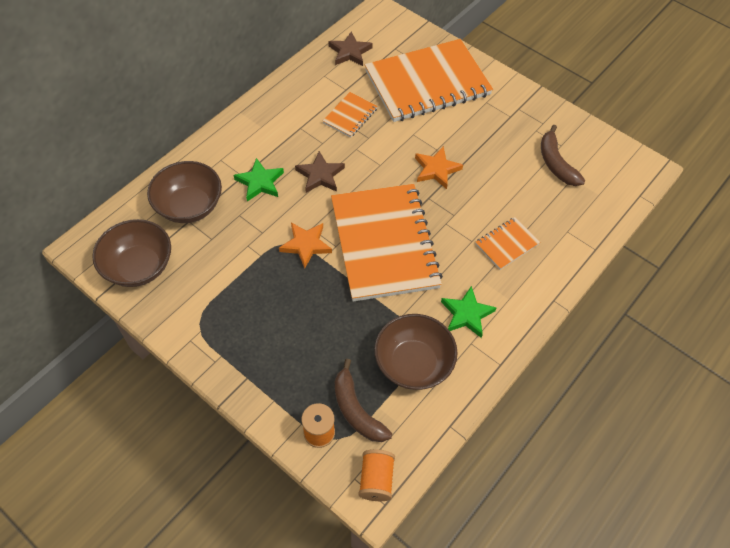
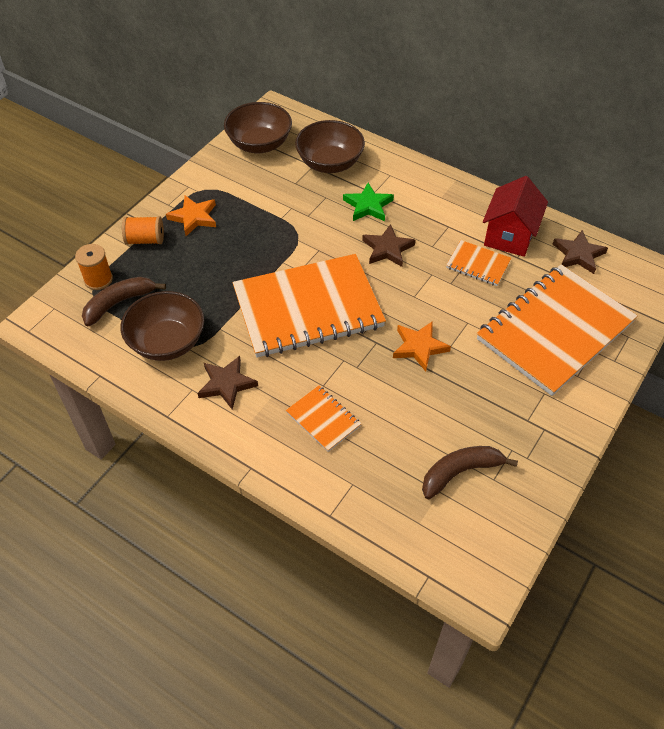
camera: 85 degrees right, 5 degrees down
orange star [279,223,332,269] -> orange star moved to [166,195,216,236]
orange spool [358,449,395,501] -> orange spool moved to [122,216,164,245]
orange notebook [365,39,493,122] -> orange notebook turned 75 degrees clockwise [477,264,637,396]
green star [441,286,497,338] -> brown star [197,356,258,410]
none -> red house [483,176,548,257]

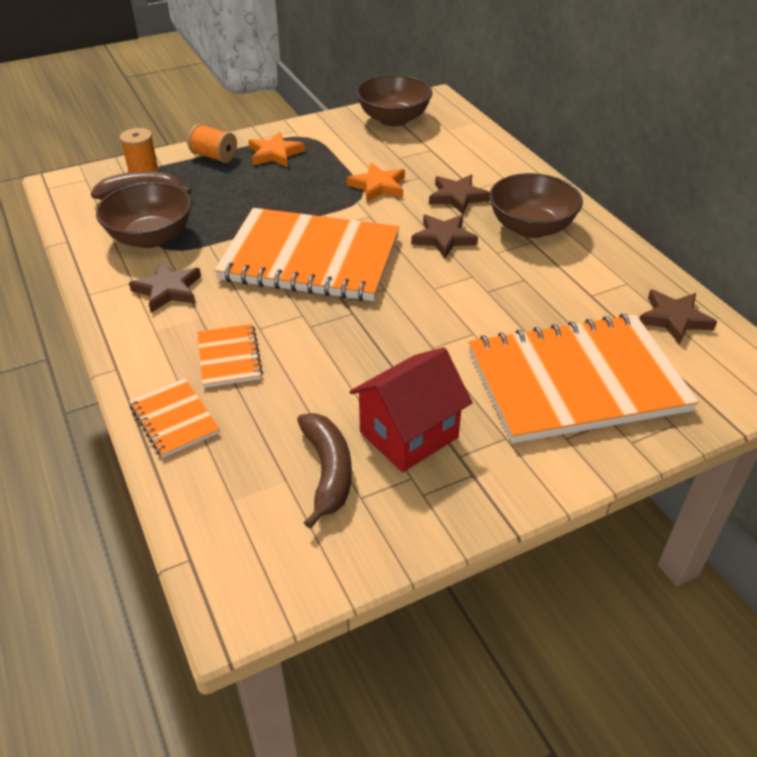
camera: 30 degrees right, 10 degrees down
brown bowl [295,120,365,173] -> brown bowl moved to [489,173,583,238]
green star [343,183,394,221] -> brown star [429,175,490,215]
orange star [393,321,451,372] -> orange star moved to [347,163,405,202]
brown banana [422,446,518,499] -> brown banana turned 75 degrees clockwise [297,413,352,529]
orange notebook [446,240,512,286] -> orange notebook moved to [129,378,220,458]
red house [483,176,548,257] -> red house moved to [349,347,473,472]

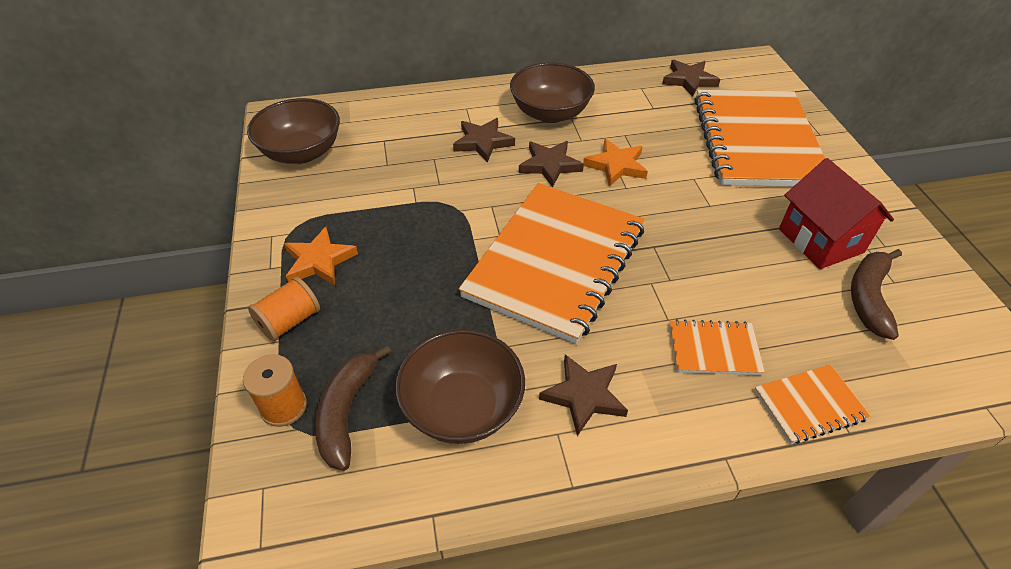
camera: 75 degrees left, 5 degrees up
brown banana [297,413,352,529] -> brown banana turned 75 degrees counterclockwise [851,249,902,340]
orange star [347,163,405,202] -> orange star moved to [583,139,648,186]

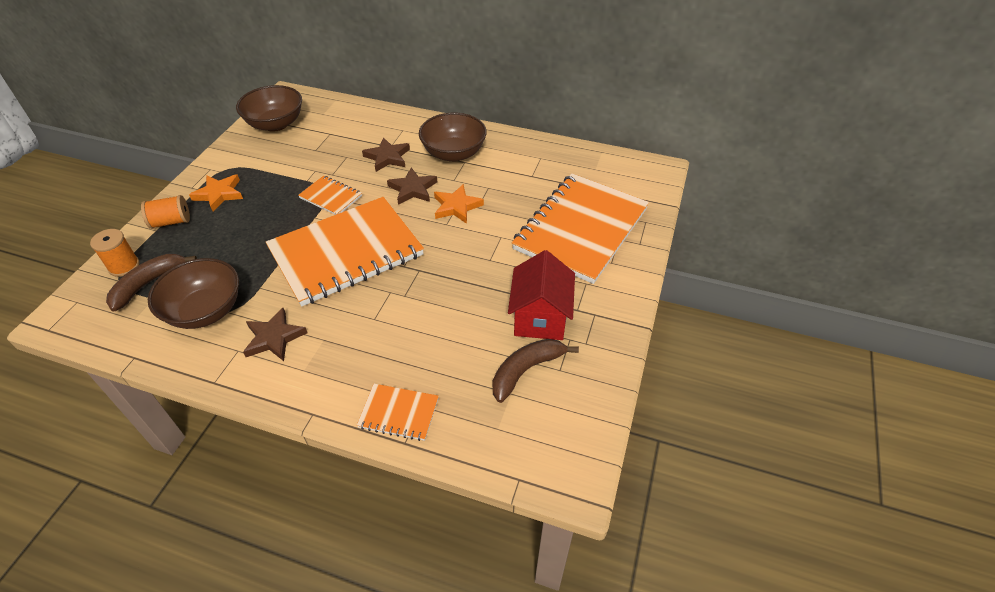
camera: 30 degrees right, 0 degrees up
brown star [662,60,721,97] -> none
orange notebook [669,319,765,375] -> orange notebook moved to [298,175,362,215]

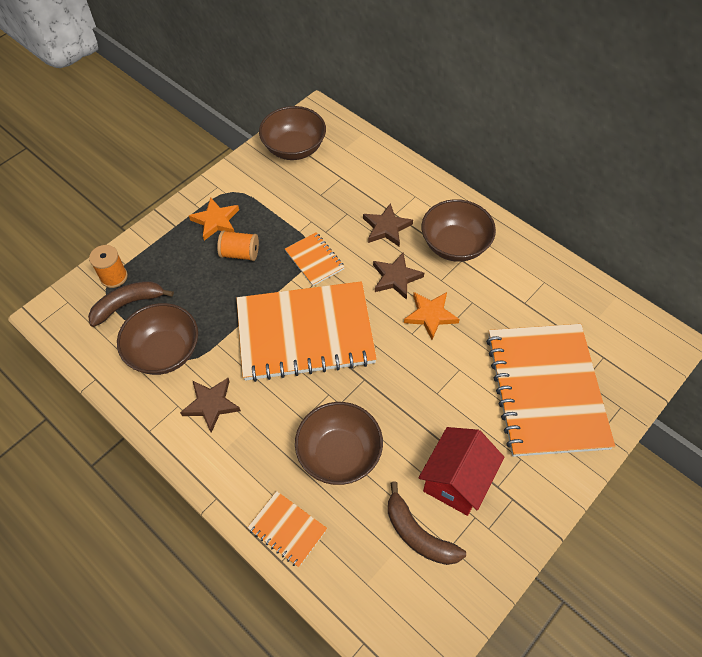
camera: 25 degrees right, 10 degrees up
orange spool [141,195,190,229] -> orange spool moved to [217,230,259,261]
brown banana [493,339,579,403] -> brown banana turned 120 degrees counterclockwise [388,481,466,565]
orange notebook [512,173,649,284] -> orange notebook turned 60 degrees counterclockwise [486,324,615,457]
none -> brown bowl [295,402,383,485]

